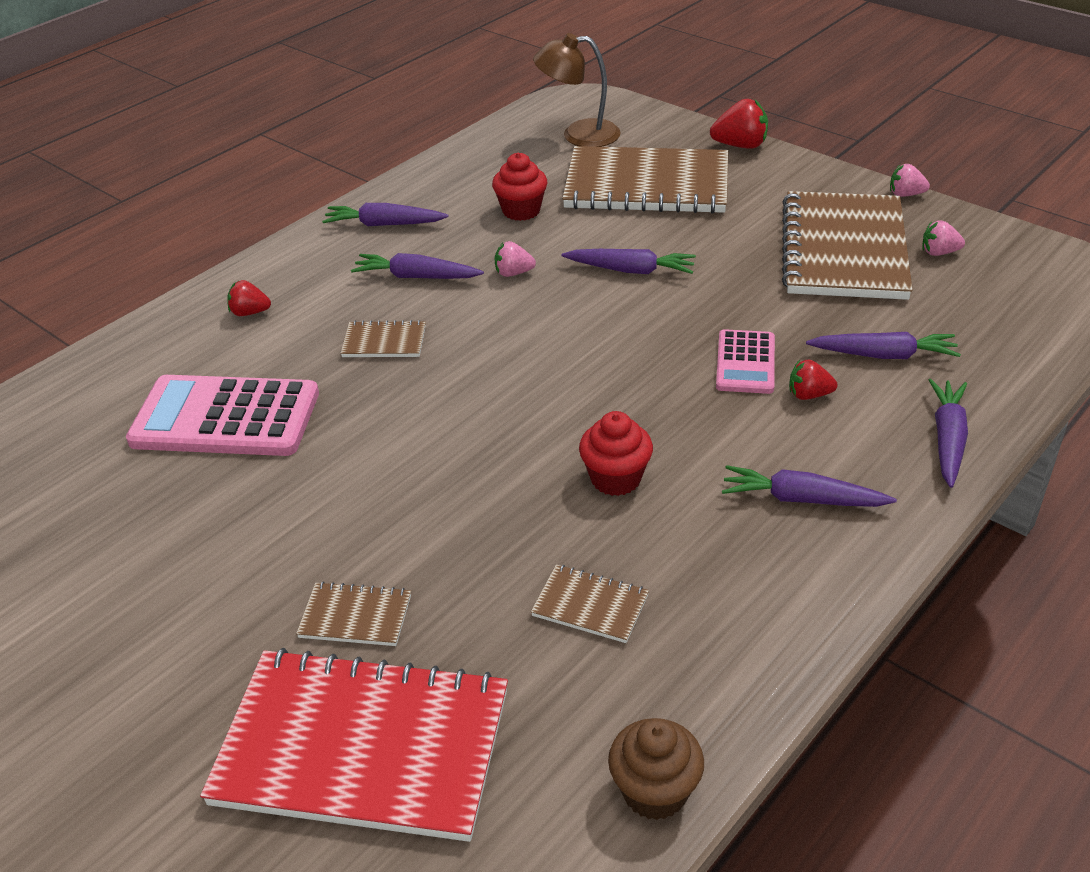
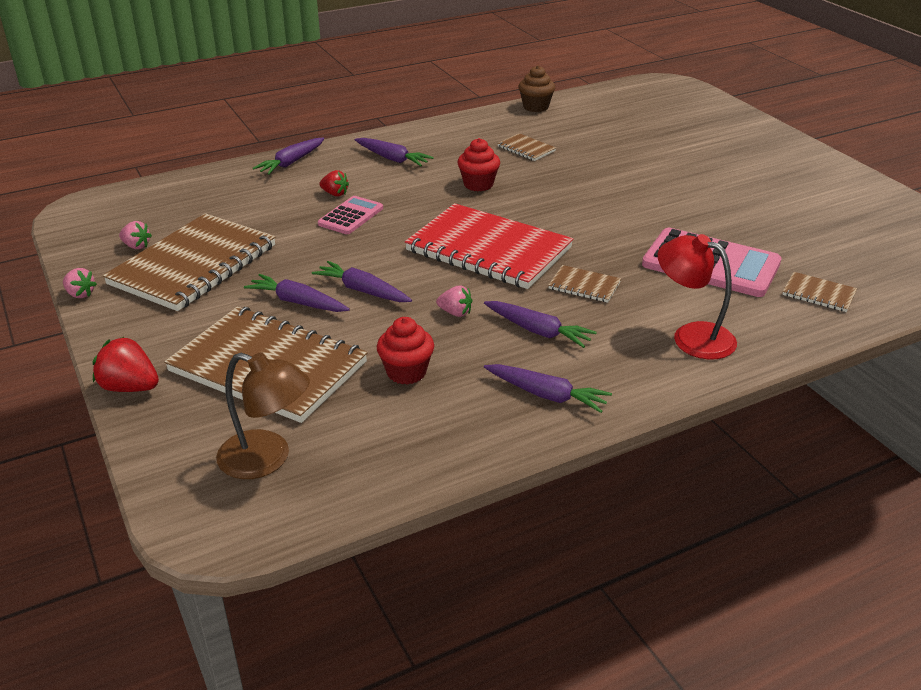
camera: 160 degrees left, 5 degrees down
red notebook [200,648,508,842] -> red notebook moved to [405,203,573,289]
red strawberry [227,280,271,316] -> red lamp [658,234,737,359]
brown notebook [296,581,411,646] -> brown notebook moved to [782,272,857,312]
purple carrot [806,332,961,359] -> purple carrot moved to [244,274,350,312]

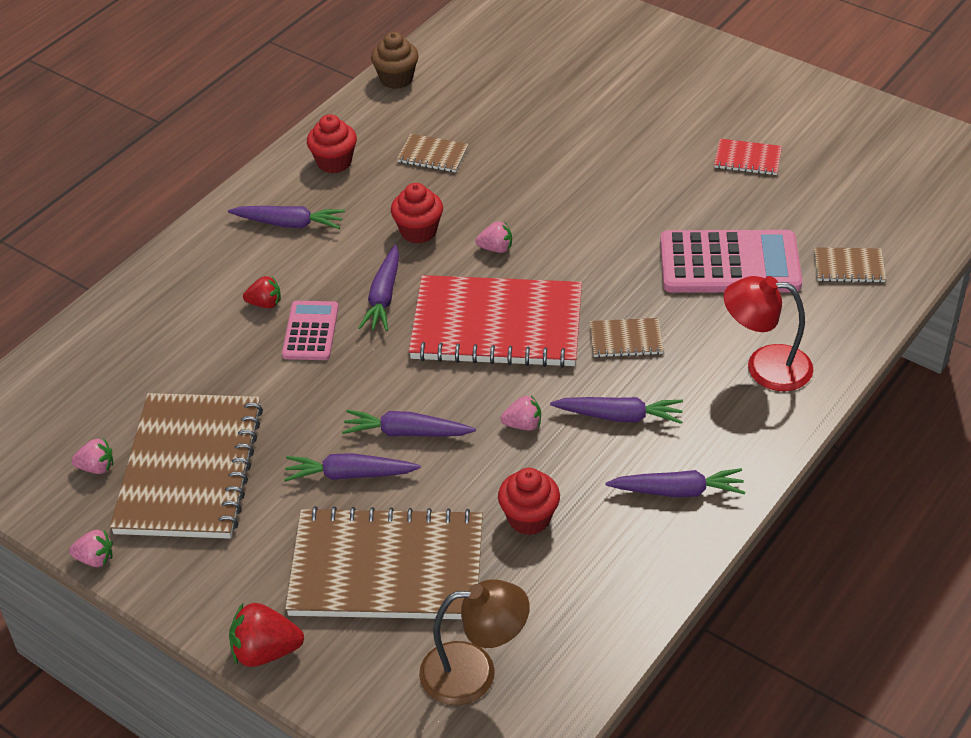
camera: 25 degrees left, 10 degrees up
purple carrot [253,138,324,175] -> purple carrot moved to [358,245,399,331]
none -> red cupcake [307,114,357,174]
none -> pink strawberry [475,221,512,253]
none -> red notebook [714,139,782,175]

